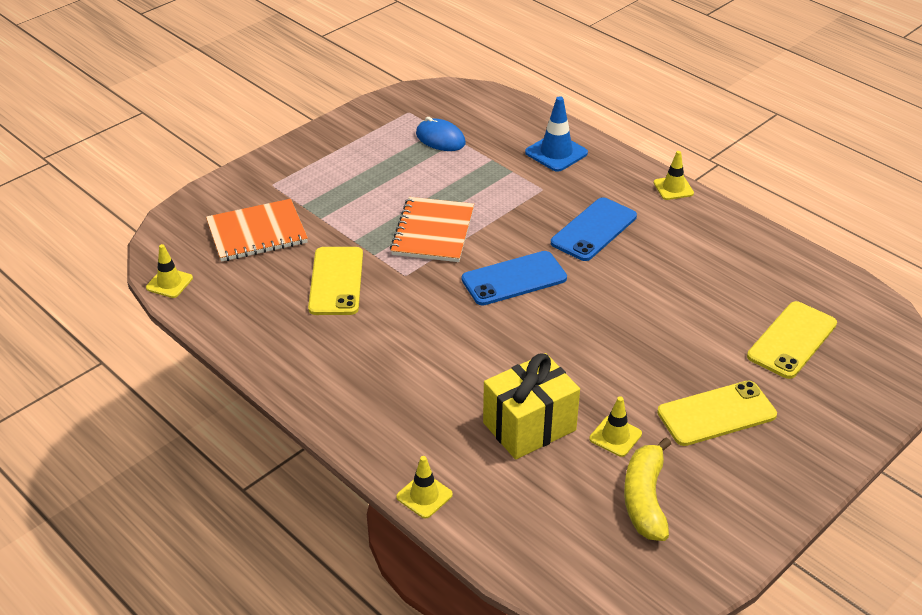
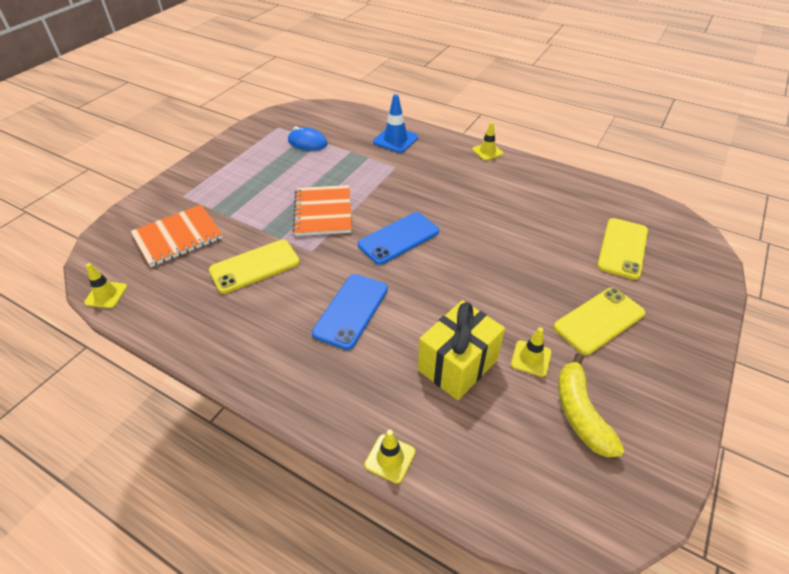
camera: 15 degrees left, 5 degrees up
yellow phone [308,247,363,315] -> yellow phone turned 75 degrees clockwise [209,240,300,294]
blue phone [551,197,637,261] -> blue phone moved to [312,274,388,350]

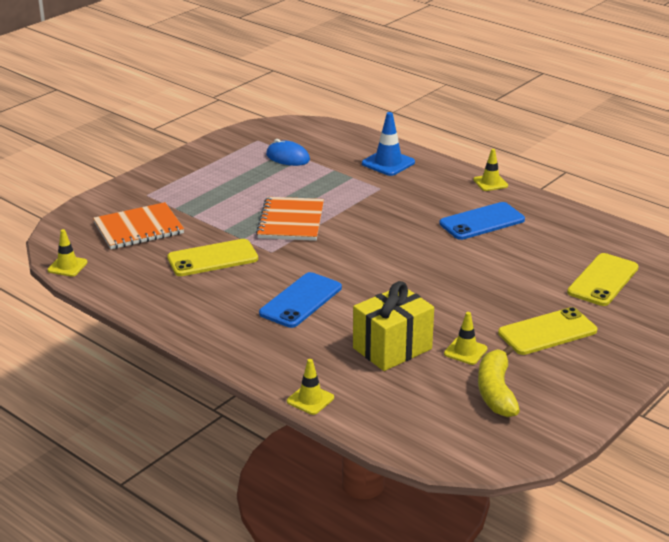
camera: 10 degrees right, 15 degrees down
blue phone [358,212,439,265] -> blue phone moved to [439,202,525,240]

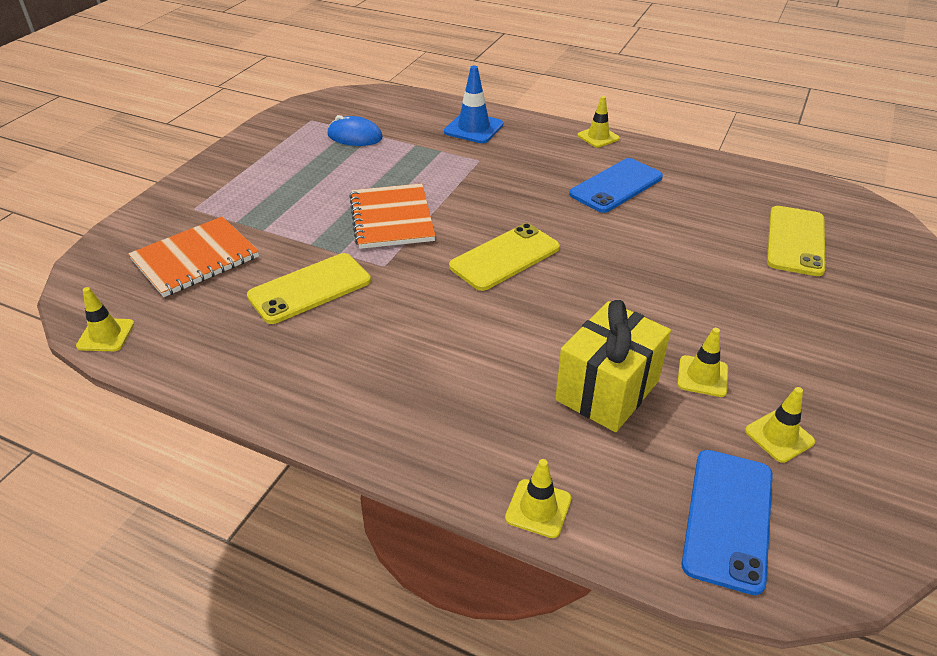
camera: 15 degrees left, 10 degrees up
blue phone [259,272,342,328] -> blue phone moved to [682,450,773,595]
yellow banana [478,345,520,417] -> yellow traffic cone [745,387,815,463]
yellow phone [498,307,597,355] -> yellow phone moved to [449,223,560,291]

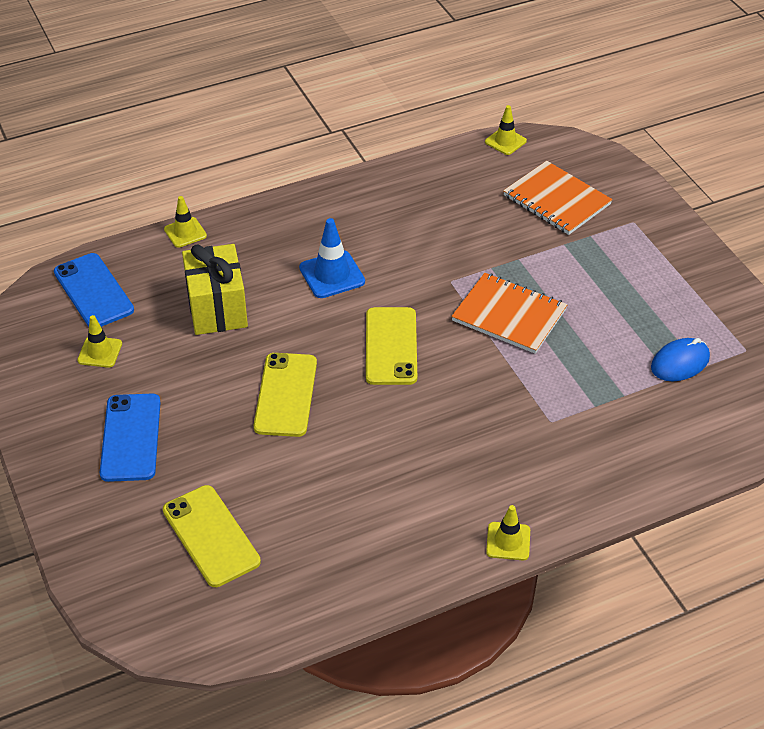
camera: 130 degrees right, 5 degrees up
orange notebook [128,217,259,297] -> orange notebook turned 45 degrees counterclockwise [503,161,613,235]
yellow phone [247,253,371,324] -> yellow phone moved to [254,353,317,437]
blue traffic cone [444,66,503,143] -> blue traffic cone moved to [299,218,365,298]
blue phone [569,158,663,213] -> blue phone moved to [100,394,161,482]
yellow traffic cone [677,328,728,397] -> none

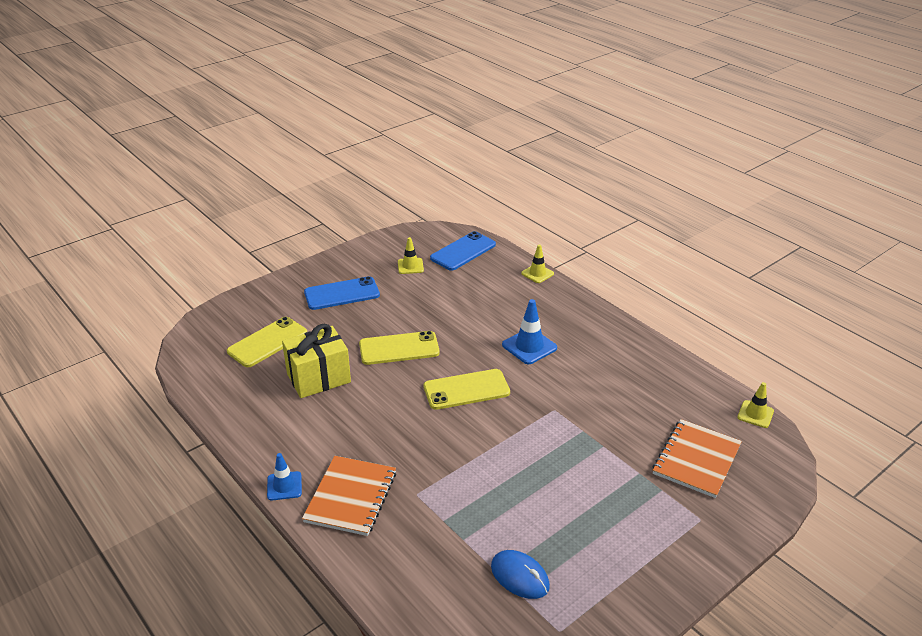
camera: 75 degrees right, 10 degrees down
yellow gift [182,244,248,335] -> yellow gift moved to [282,324,351,398]
orange notebook [451,273,568,354] -> orange notebook moved to [302,456,396,536]
yellow traffic cone [486,505,530,560] -> blue traffic cone [267,453,302,500]

